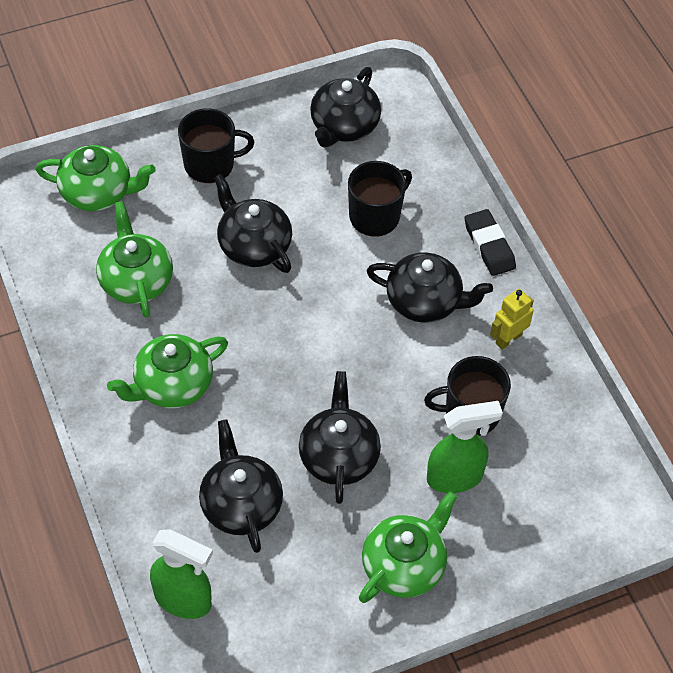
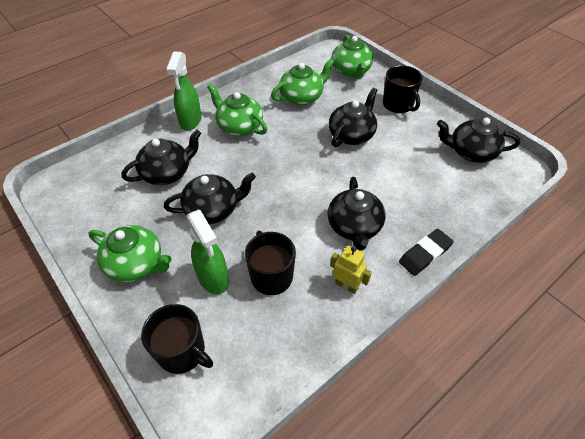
camera: 75 degrees right, 5 degrees down
green spray bottle [150,529,213,619] -> green spray bottle moved to [166,51,202,130]
black mug [348,161,412,237] -> black mug moved to [141,304,213,374]

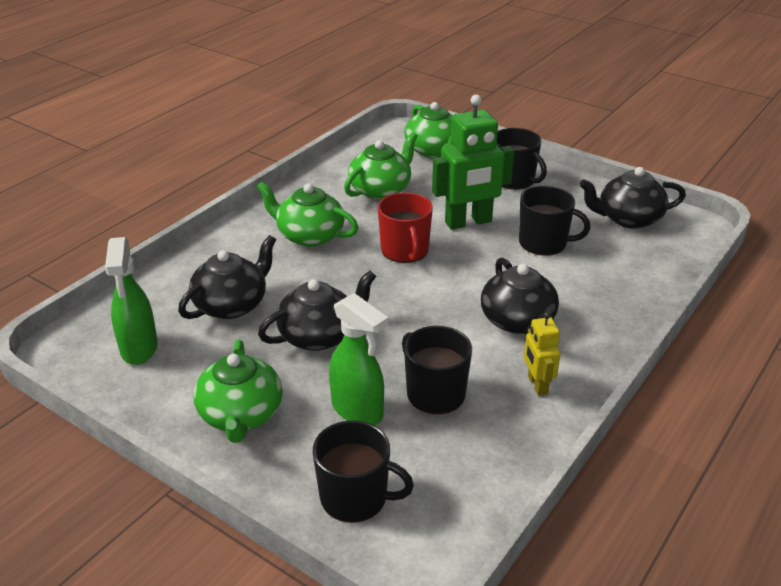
camera: 15 degrees left, 15 degrees down
green teapot [89,225,172,282] -> green teapot turned 75 degrees clockwise [193,340,283,443]
green spray bottle [166,51,202,130] -> green spray bottle moved to [105,237,158,365]
black teapot [329,88,377,147] -> green robot [432,95,514,230]
yellow robot [330,245,372,294] -> yellow robot turned 120 degrees counterclockwise [524,312,561,396]
black eraser [399,229,454,276] -> none
none -> red mug [378,192,433,263]
none -> black mug [519,186,591,256]

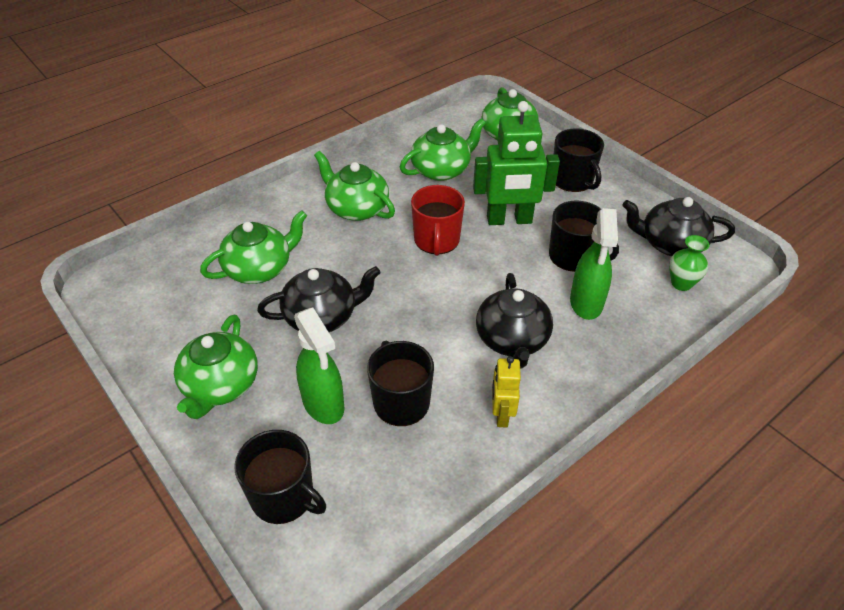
camera: 15 degrees right, 10 degrees up
green spray bottle [105,237,158,365] -> green spray bottle moved to [570,208,618,320]
black teapot [178,235,276,319] -> green teapot [200,210,307,284]
none -> green vase [669,235,709,291]

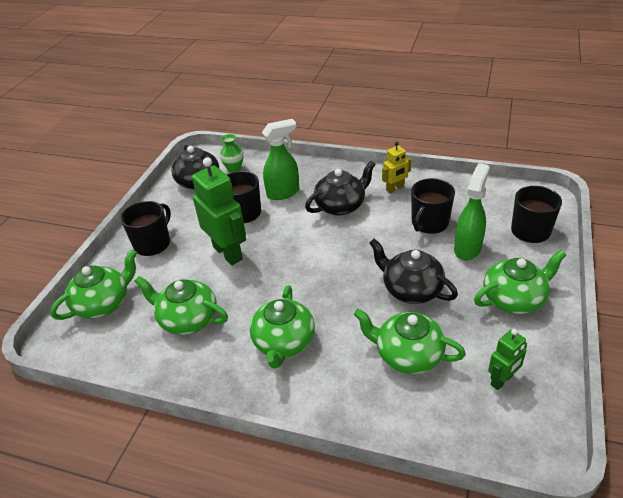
camera: 120 degrees left, 5 degrees down
red mug [411,185,465,256] -> none
none -> green robot [488,329,527,390]

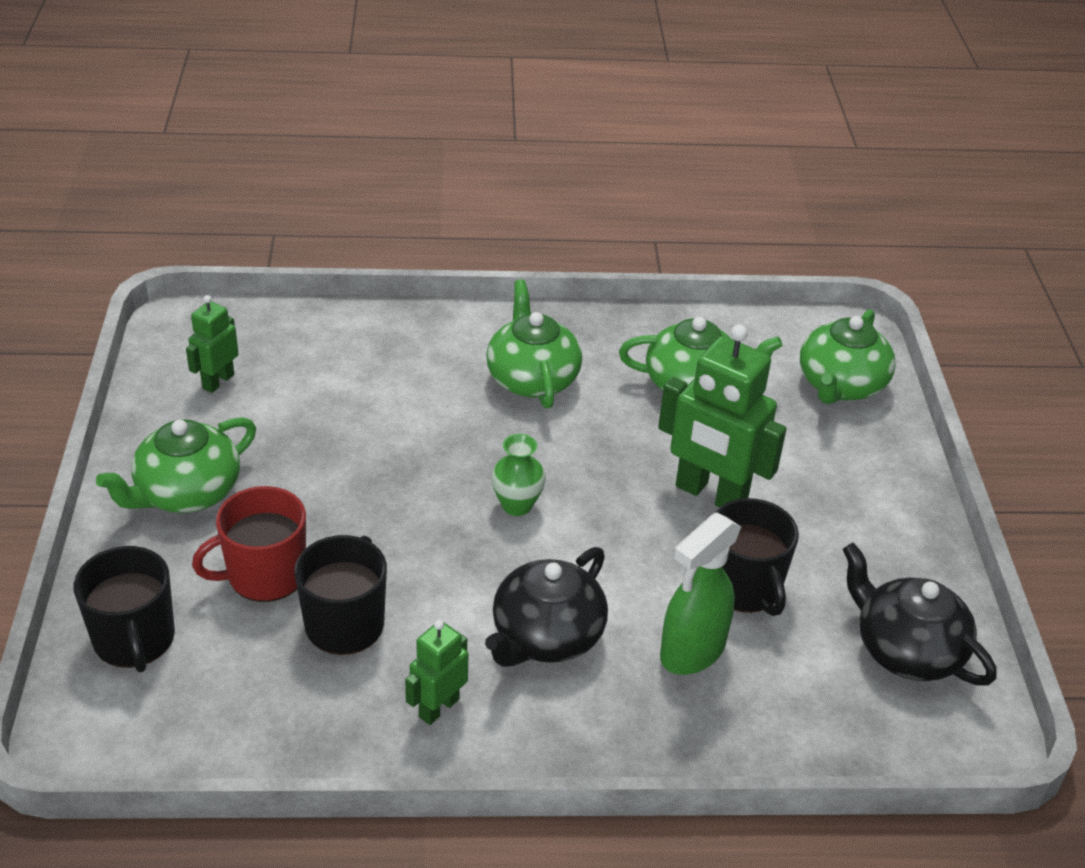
camera: 155 degrees right, 0 degrees up
black mug [120,201,171,256] -> none
green vase [220,134,244,173] -> green vase moved to [491,434,546,516]
green teapot [354,309,466,374] -> none
black teapot [369,239,458,304] -> none
yellow robot [382,141,411,193] -> green robot [405,620,468,725]
green spray bottle [454,163,490,261] -> red mug [192,486,306,602]

